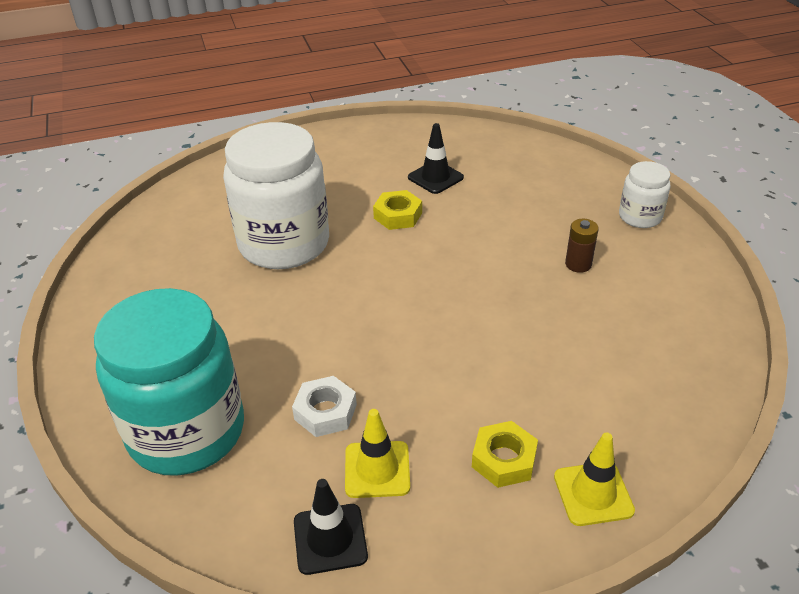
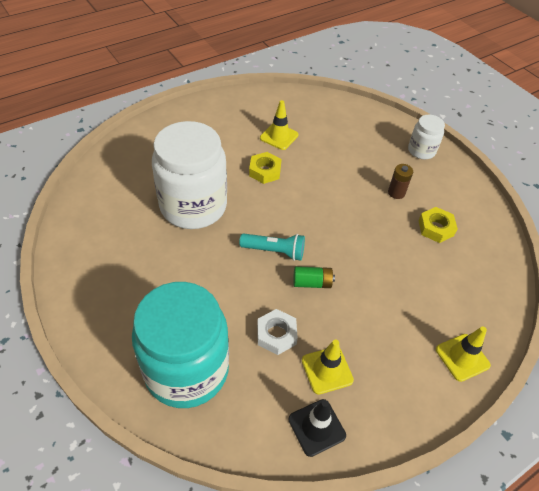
camera: 20 degrees left, 10 degrees up
black traffic cone [408,123,464,194] -> yellow traffic cone [260,100,298,150]
yellow nut [472,421,538,488] -> yellow nut moved to [419,207,458,243]
none -> turquoise flashlight [239,233,305,261]
none -> green battery [293,266,335,288]

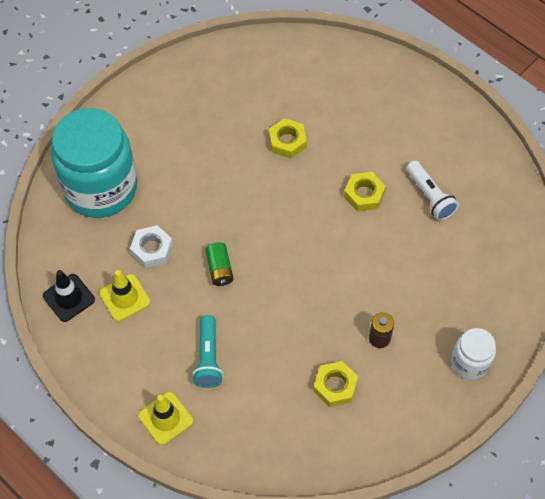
camera: 80 degrees right, 10 degrees up
white jar [152,121,227,229] -> yellow nut [269,118,307,158]
turquoise flashlight [239,233,305,261] -> turquoise flashlight moved to [192,315,223,388]
yellow traffic cone [260,100,298,150] -> white flashlight [406,160,459,220]

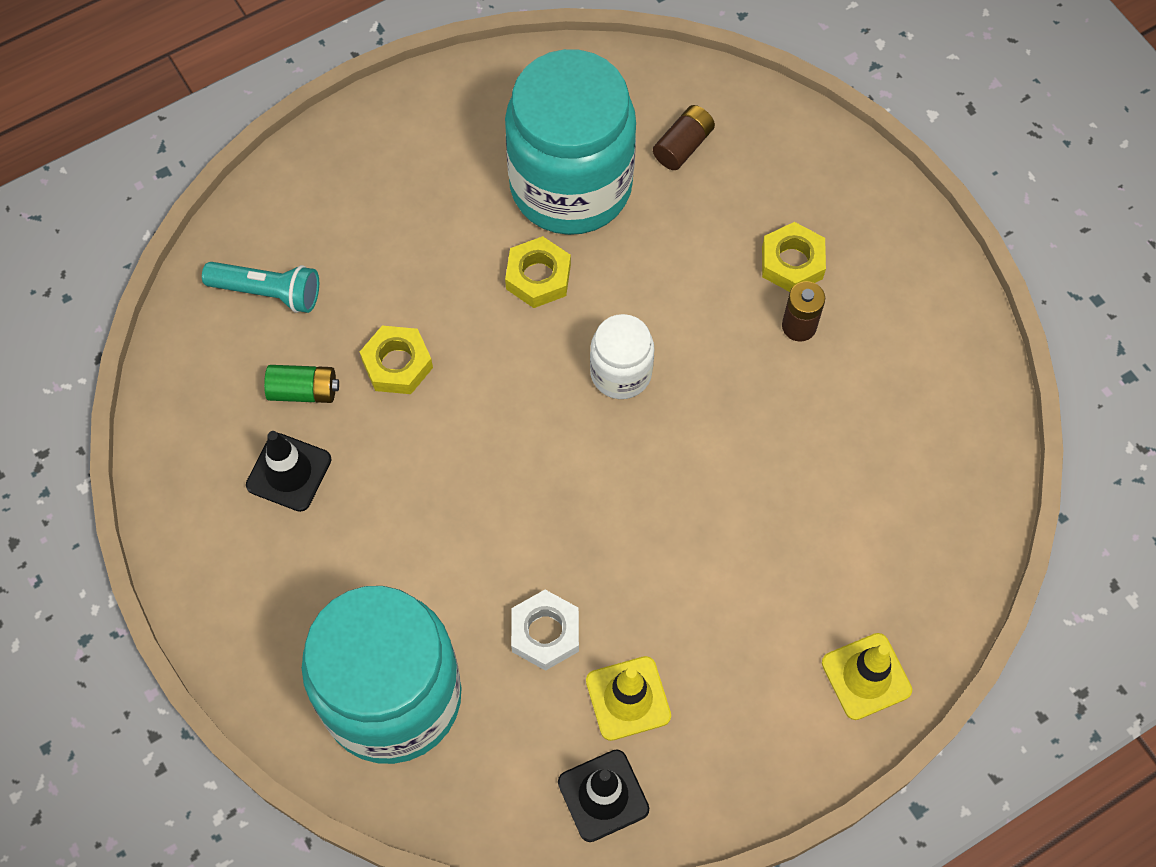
camera: 75 degrees left, 5 degrees up
turquoise flashlight [192,315,223,388] -> turquoise flashlight moved to [202,262,319,313]
green battery [205,242,234,286] -> green battery moved to [264,365,339,403]
yellow nut [313,361,358,407] -> yellow nut moved to [762,222,826,292]
white flashlight [406,160,459,220] -> turquoise jar [505,49,636,235]
white jar [451,328,496,380] -> white jar moved to [590,314,654,399]
none -> black traffic cone [246,431,331,512]
none -> brown battery [653,105,715,170]

